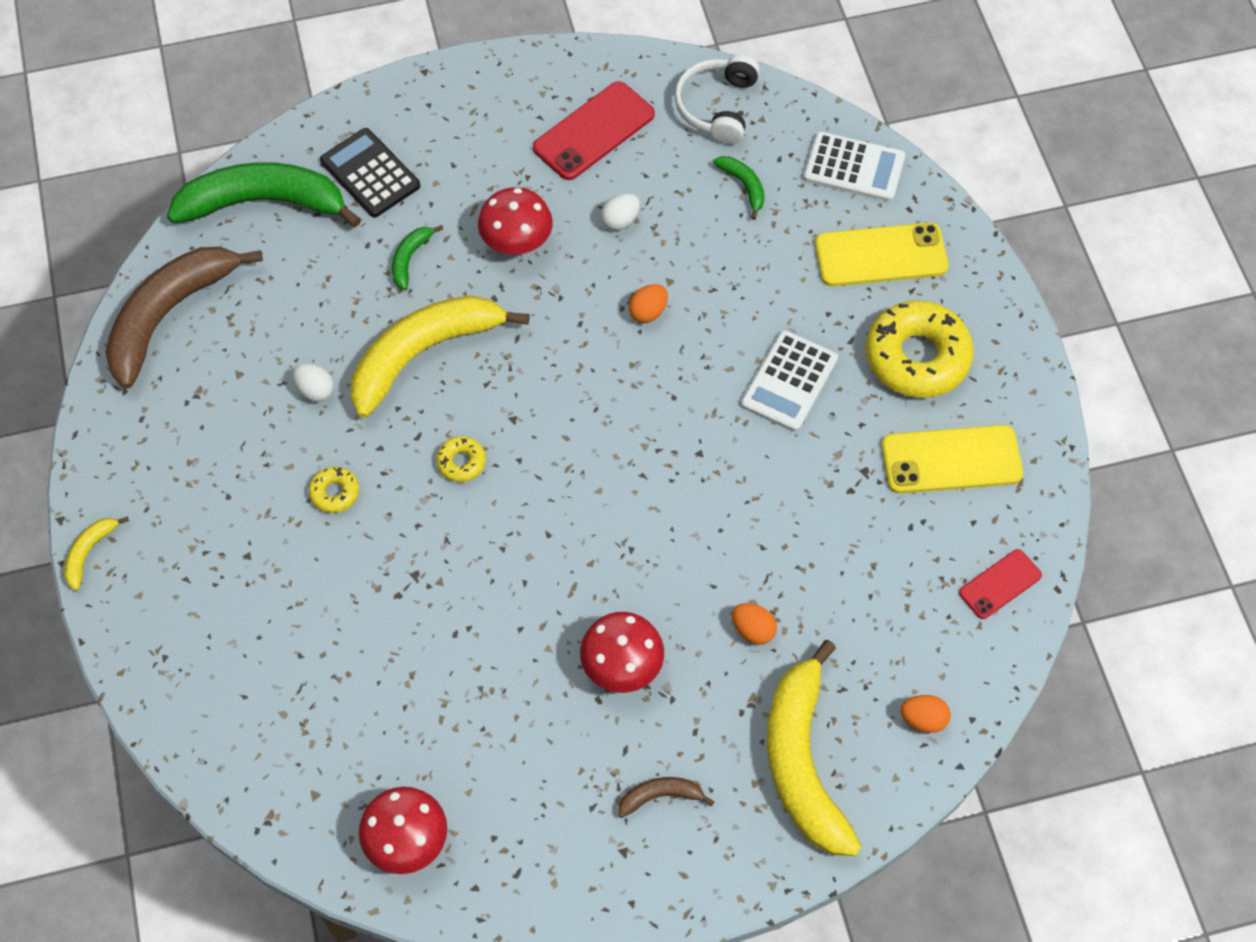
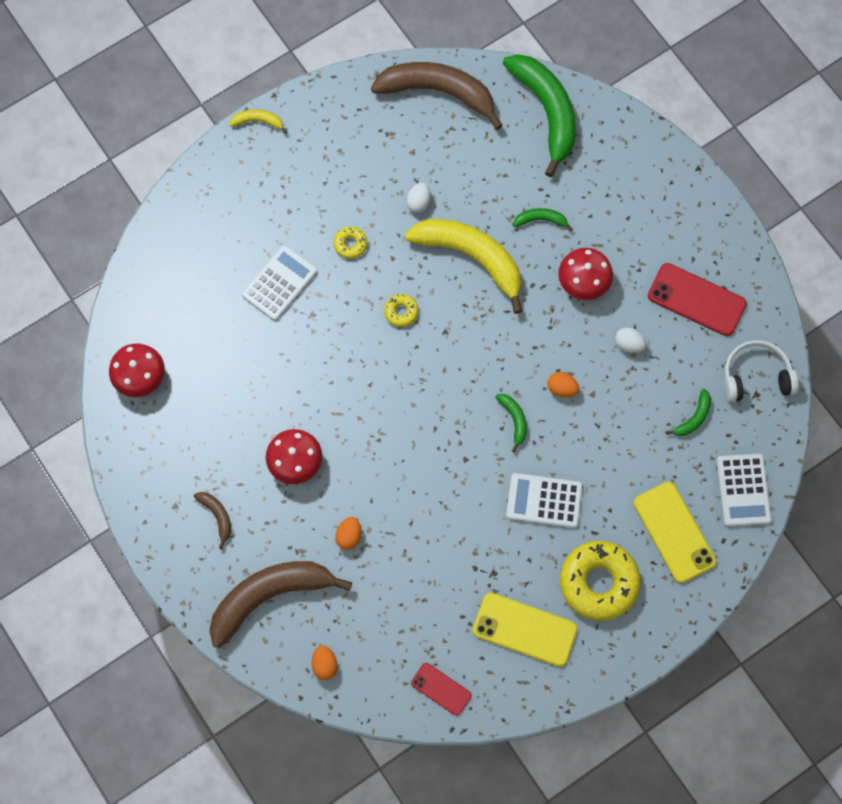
camera: 70 degrees right, 10 degrees up
black calculator [320,128,420,218] -> none
yellow banana [767,640,862,856] -> brown banana [209,561,352,648]
yellow phone [882,425,1023,494] -> yellow phone turned 45 degrees counterclockwise [473,593,578,667]
none -> white calculator [242,245,318,321]
none -> green banana [495,394,527,453]

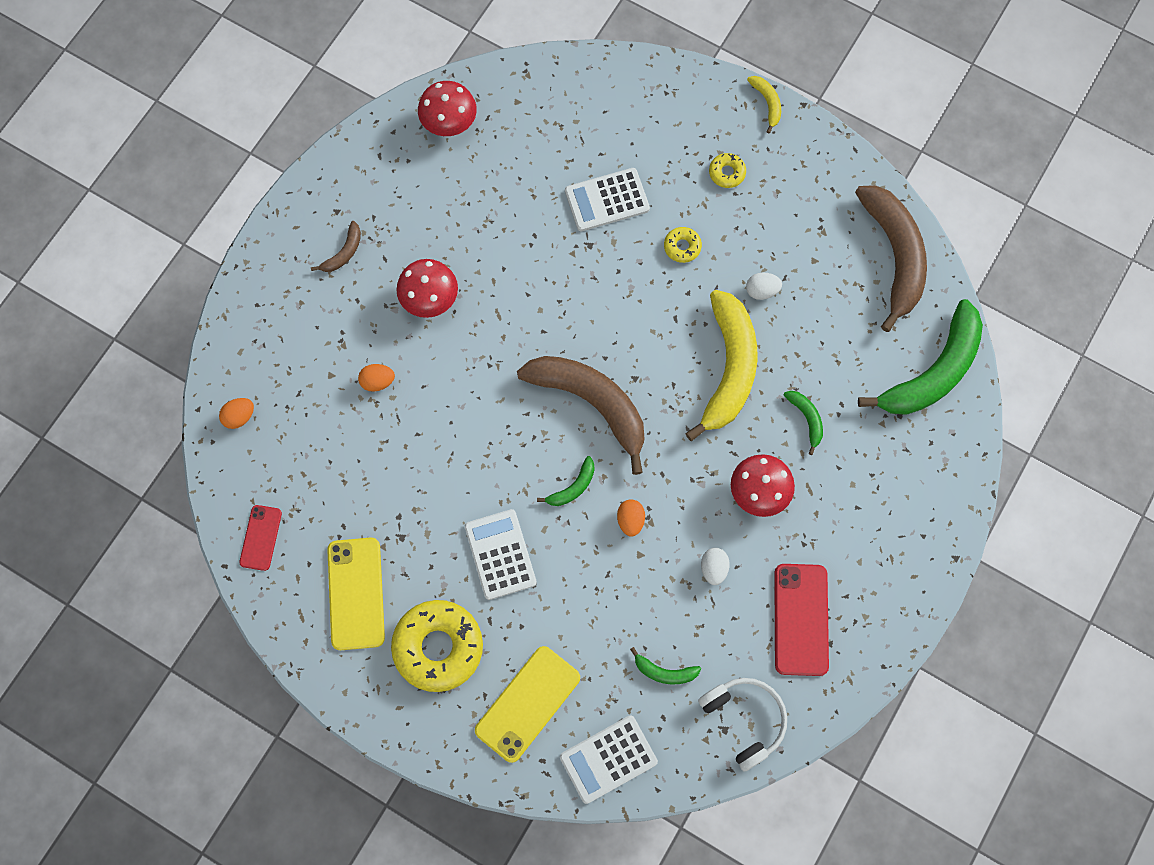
camera: 65 degrees right, 0 degrees up
brown banana [209,561,352,648] -> brown banana moved to [517,356,645,475]
white calculator [242,245,318,321] -> white calculator turned 150 degrees clockwise [565,168,650,231]
yellow donut [384,294,418,327] -> yellow donut moved to [709,153,746,188]

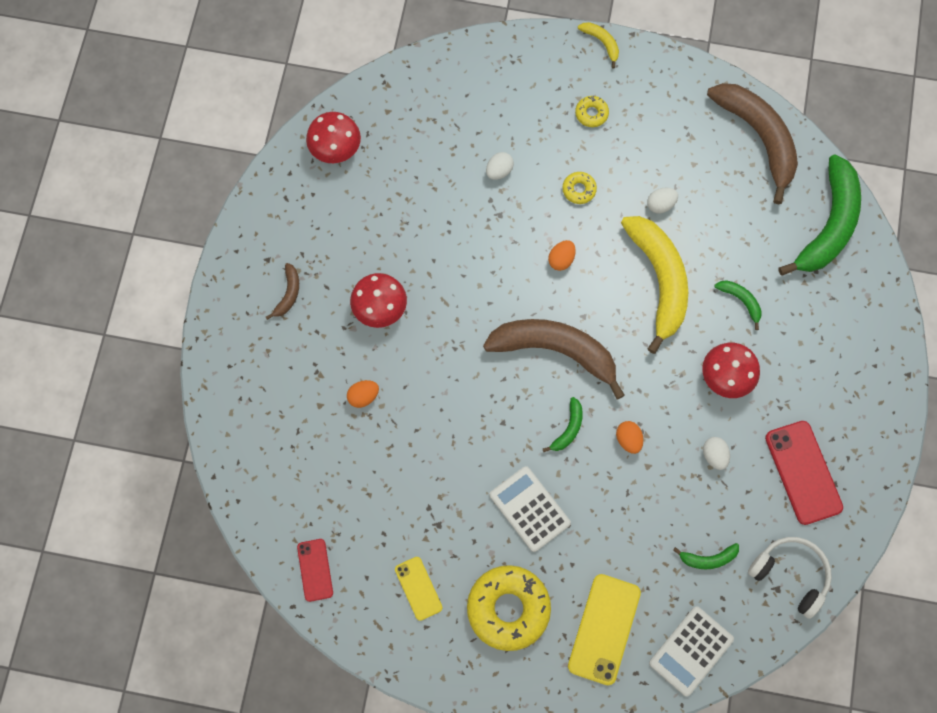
camera: 20 degrees left, 0 degrees up
orange egg [219,398,254,429] -> orange egg moved to [548,240,576,271]
yellow phone [327,537,385,650] -> yellow phone [395,557,443,621], size x0.59
white calculator [565,168,650,231] -> white egg [486,152,514,180]

